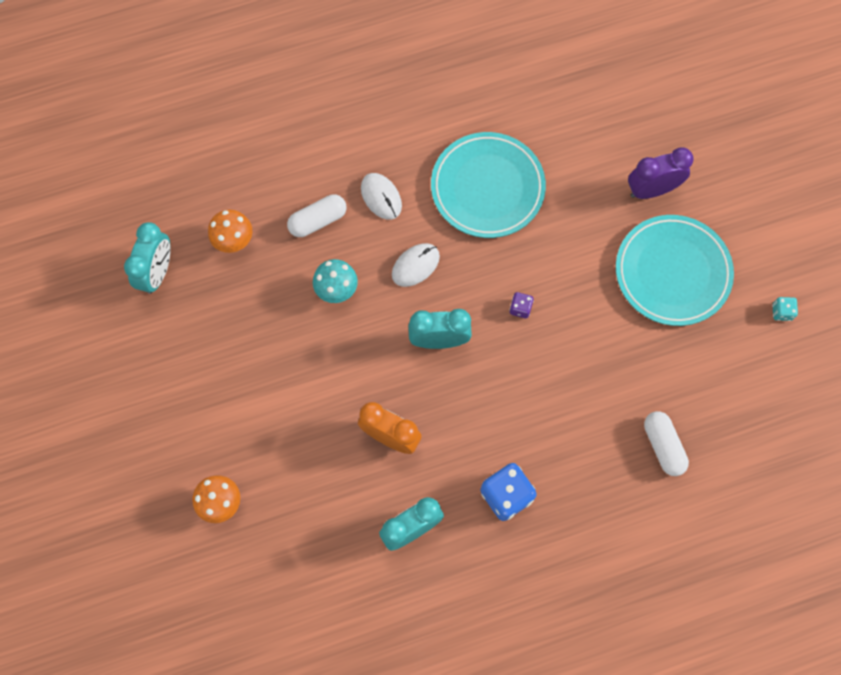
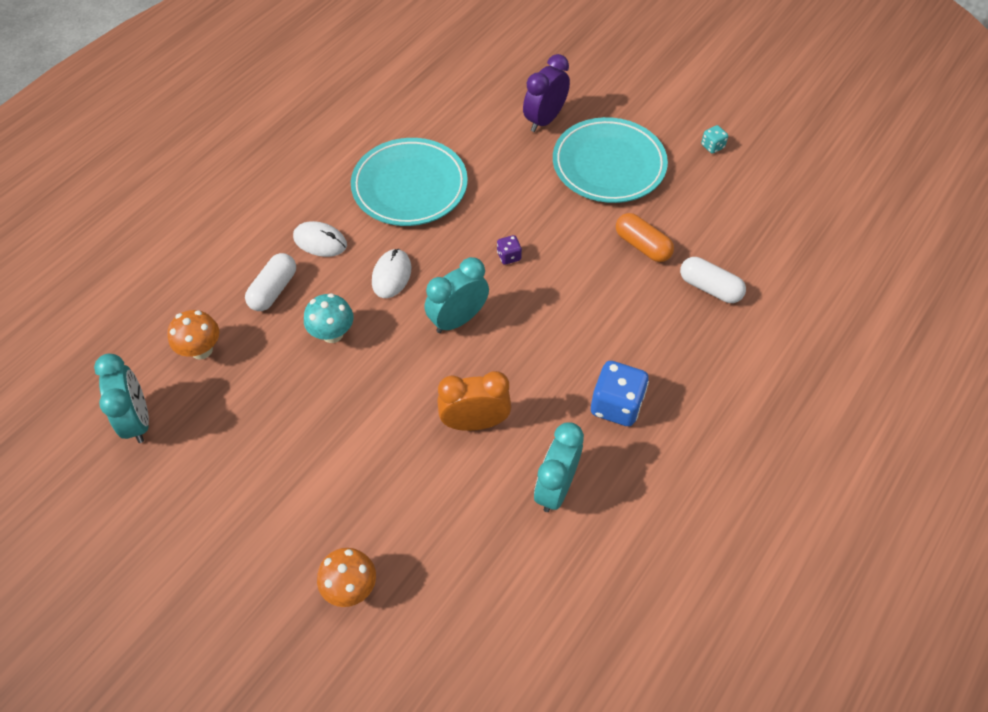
camera: 35 degrees left, 15 degrees down
none -> orange capsule [616,213,674,262]

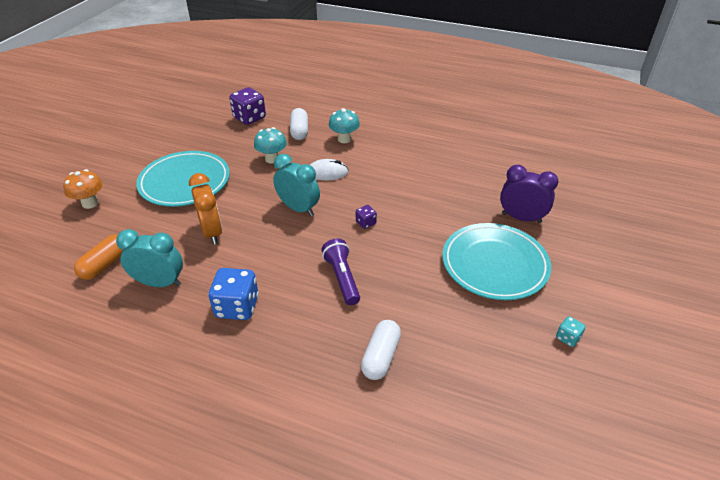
camera: 75 degrees right, 15 degrees down
turquoise clock [94,354,149,443] -> none
orange mushroom [167,310,219,360] -> purple dice [229,87,266,125]
white capsule [245,253,296,311] -> white capsule turned 75 degrees clockwise [290,108,308,140]
white mouse [293,221,347,257] -> turquoise mushroom [329,108,360,143]
turquoise plate [351,138,468,226] -> turquoise plate moved to [136,151,230,207]
orange capsule [616,213,674,262] -> orange capsule moved to [74,235,123,280]
none -> purple flashlight [321,239,360,305]

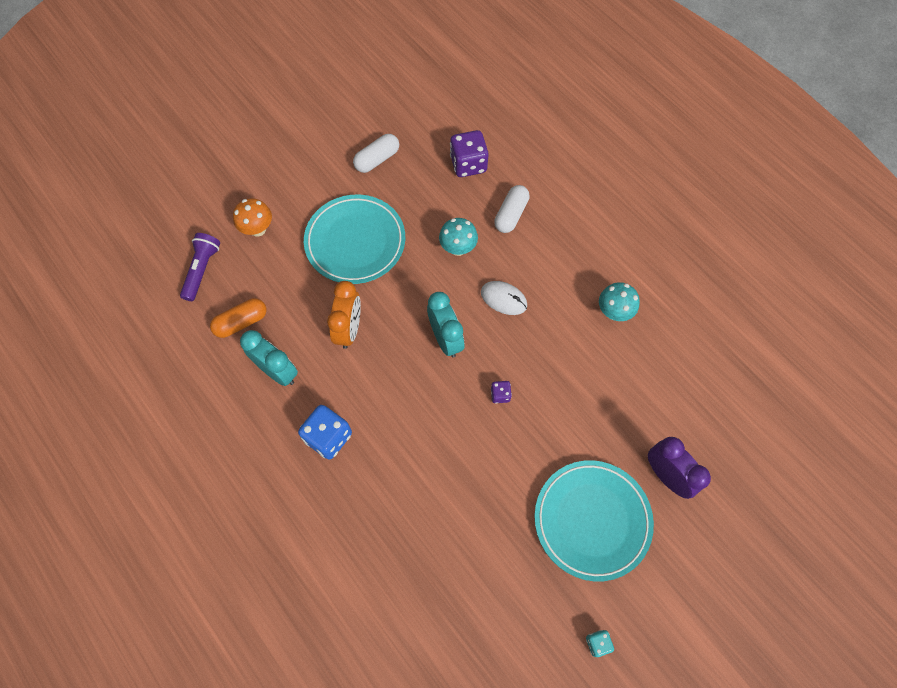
camera: 30 degrees right, 25 degrees up
purple flashlight [321,239,360,305] -> purple flashlight moved to [180,233,220,301]
turquoise mushroom [329,108,360,143] -> turquoise mushroom moved to [599,282,640,321]
white capsule [361,320,401,380] -> white capsule moved to [353,134,399,173]

